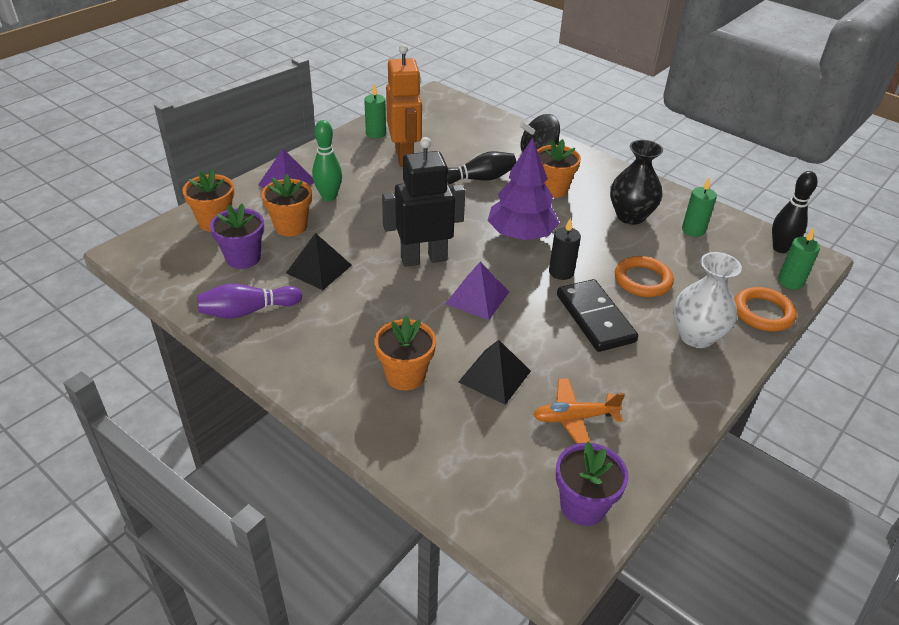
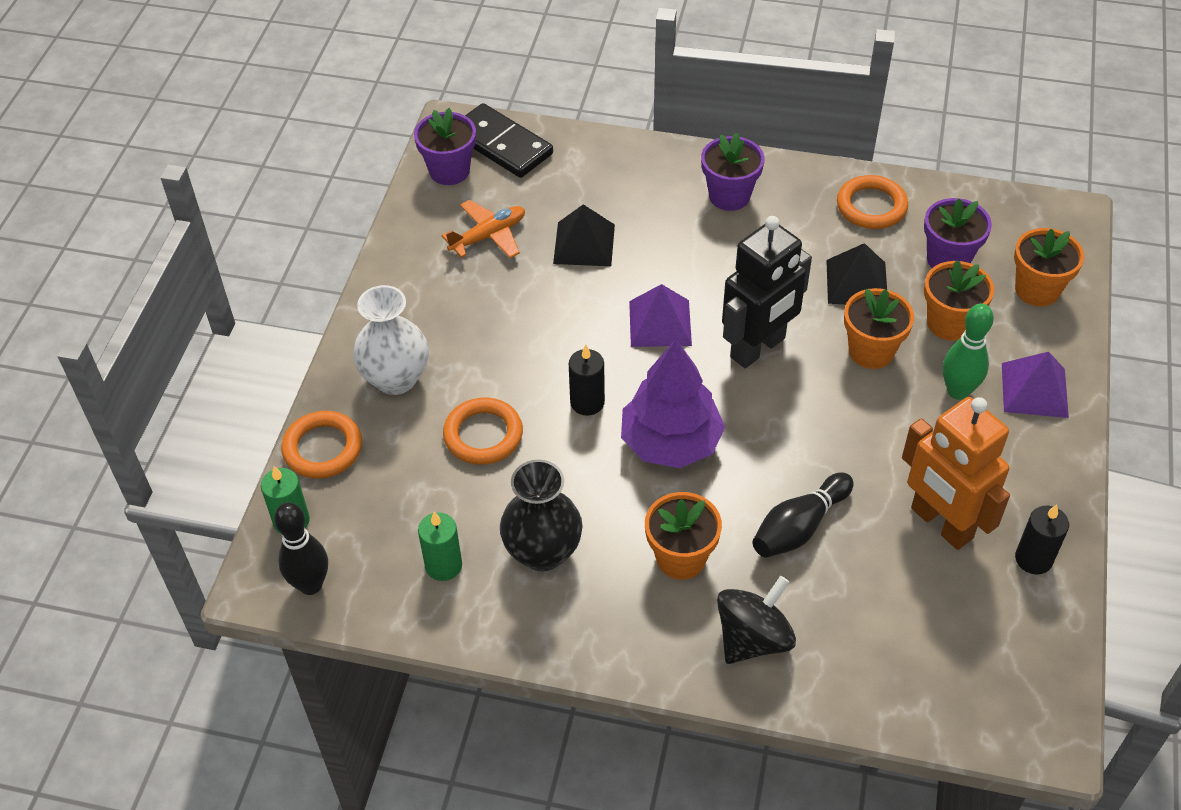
camera: 155 degrees right, 10 degrees up
purple bowling pin [197,284,302,319] -> orange ring [837,175,908,229]
green candle [364,84,386,138] -> black candle [1015,504,1069,574]
orange flower pot [374,316,436,391] -> orange flower pot moved to [844,288,914,369]
black domino [557,279,638,352] -> black domino moved to [465,103,553,178]
none -> purple flower pot [701,132,765,211]

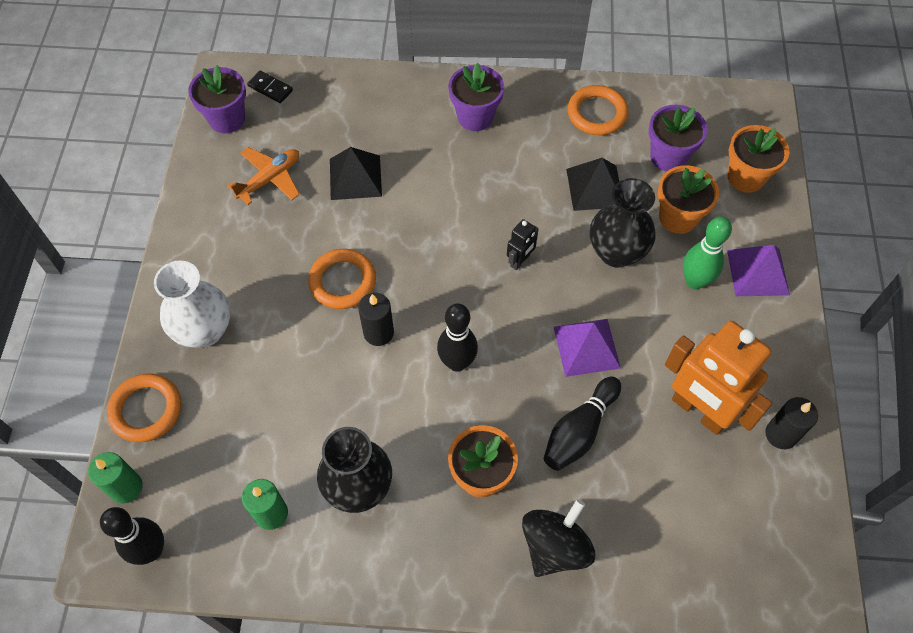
camera: 10 degrees left, 10 degrees up
orange ring [443,397,523,465] -> orange ring moved to [308,249,376,309]
black domino [465,103,553,178] -> black domino [247,70,293,103], size x0.49
purple tree [621,339,725,468] -> black bowling pin [437,303,478,372]
purple pyramid [629,284,692,347] -> purple pyramid moved to [554,319,621,377]
black robot [722,216,812,368] -> black robot [507,219,539,271], size x0.44
orange flower pot [844,288,914,369] -> black vase [590,178,656,268]

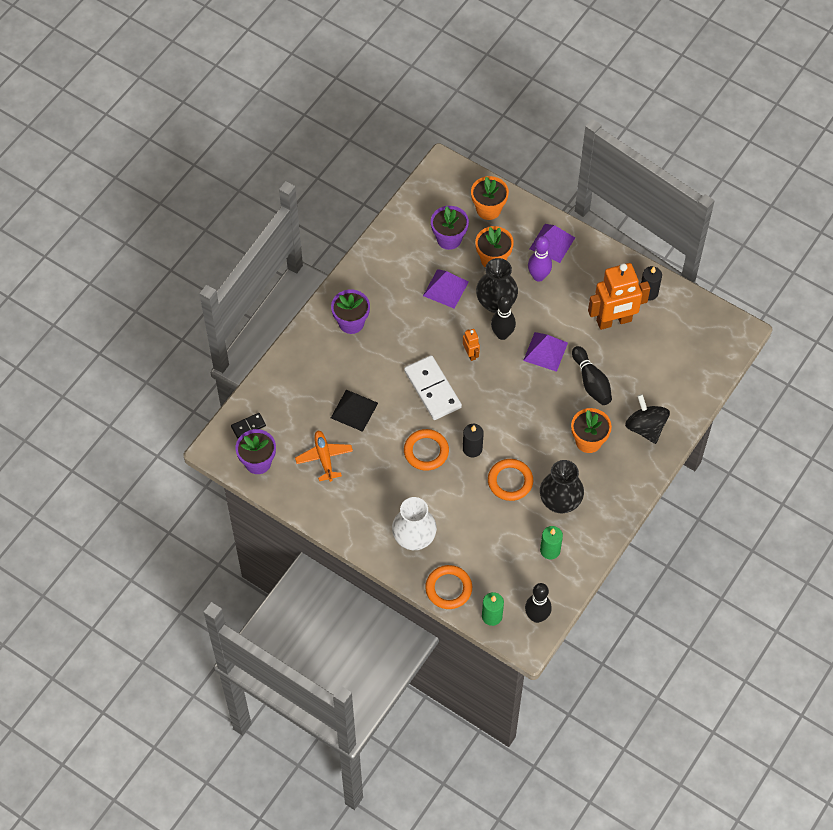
camera: 60 degrees left, 0 degrees up
black bowling pin [437,303,478,372] -> black bowling pin moved to [491,295,516,340]
black robot [507,219,539,271] -> orange robot [463,329,480,361]
black pyramid [566,158,619,211] -> purple pyramid [423,269,469,309]
orange ring [567,85,629,135] -> orange ring moved to [488,459,533,501]
green bowling pin [683,216,732,290] -> purple bowling pin [528,236,552,282]
none -> white domino [404,355,462,420]

